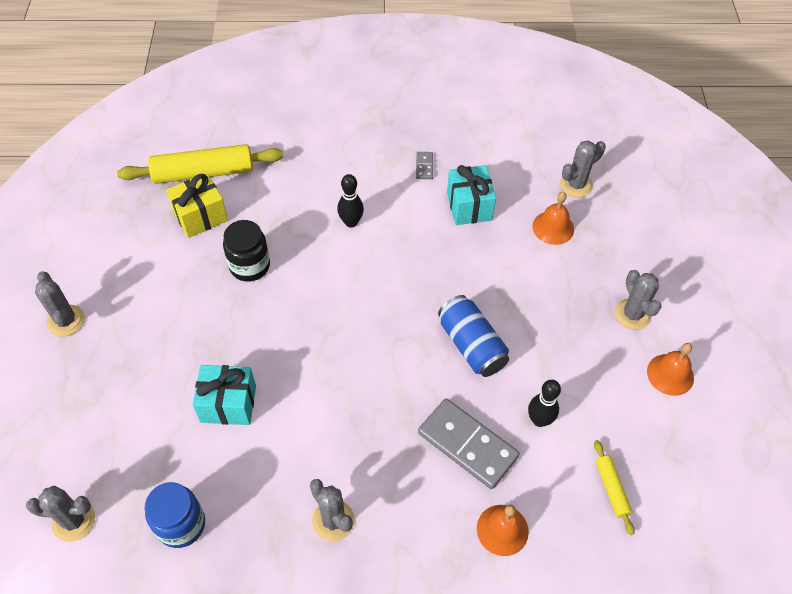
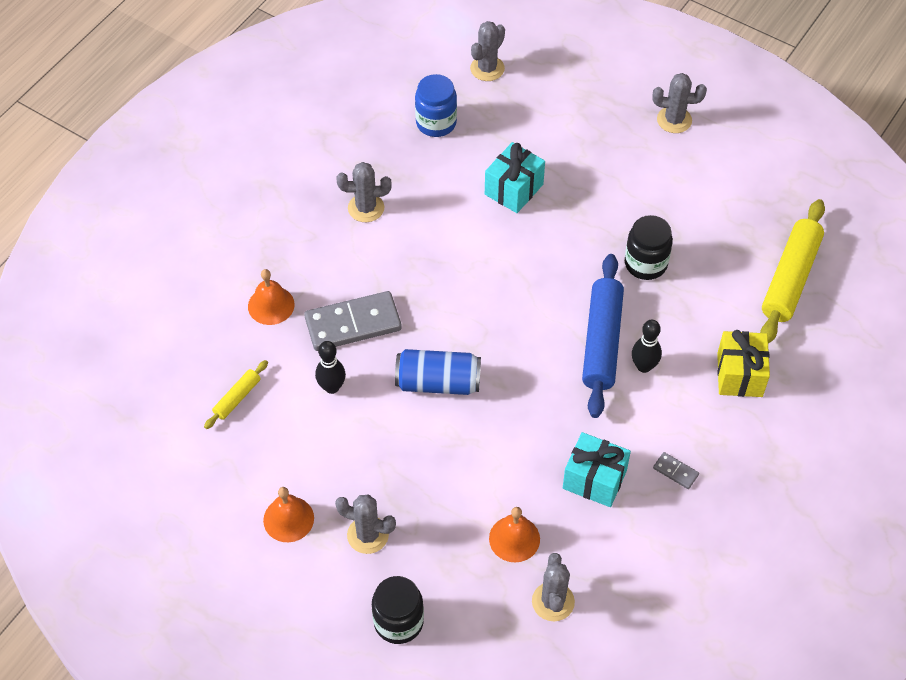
camera: 125 degrees right, 0 degrees up
yellow gift [166,173,228,238] -> yellow gift moved to [717,330,770,397]
yellow rolling pin [594,440,635,535] -> yellow rolling pin turned 75 degrees counterclockwise [204,360,268,429]
none -> black jar [372,576,424,644]
none -> blue rolling pin [582,254,624,418]

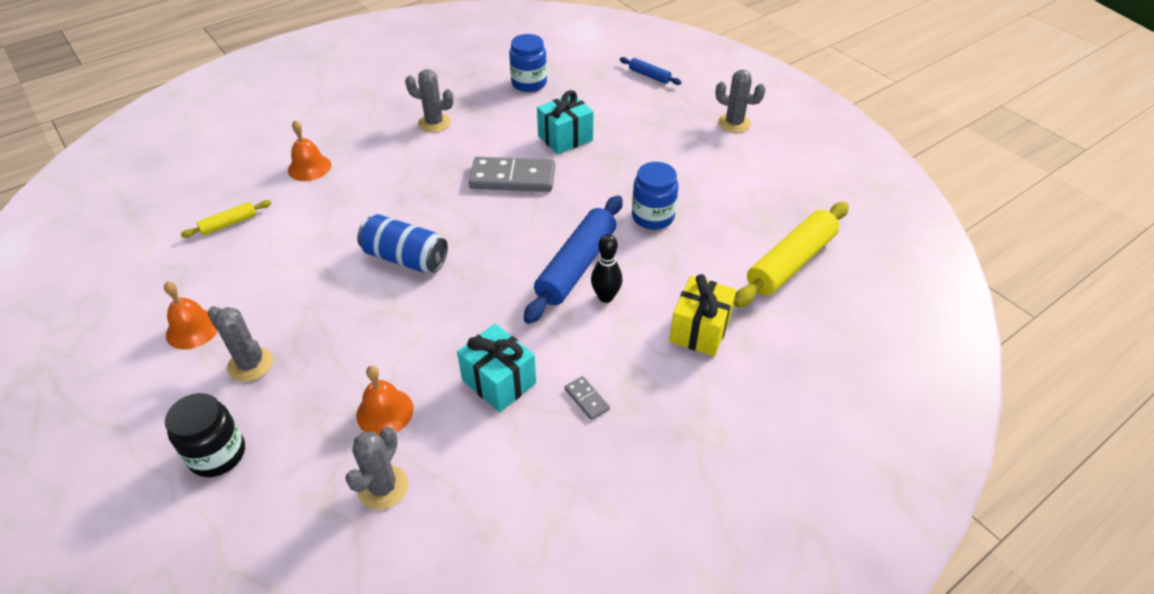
camera: 20 degrees right, 10 degrees down
grey domino [304,291,402,351] -> grey domino moved to [469,157,555,192]
black bowling pin [315,341,346,394] -> none
grey cactus [470,21,505,81] -> none
black jar [625,215,673,280] -> blue jar [632,162,678,230]
none -> blue rolling pin [620,57,682,85]

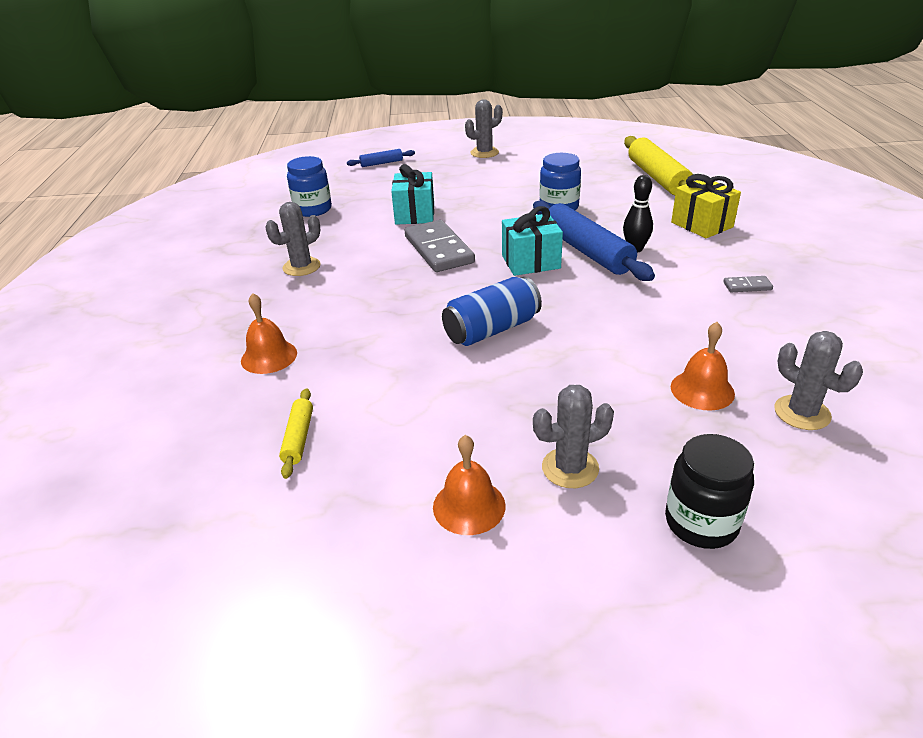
camera: 55 degrees left, 10 degrees down
turquoise gift [457,324,536,412] -> turquoise gift moved to [502,206,563,276]
grey domino [469,157,555,192] -> grey domino turned 60 degrees counterclockwise [404,220,475,272]

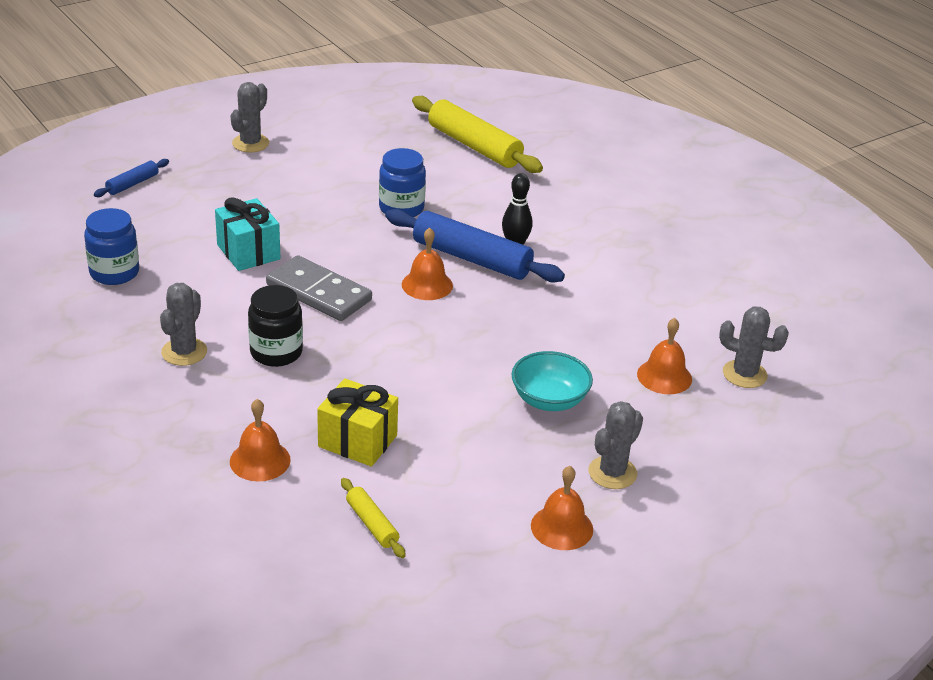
camera: 35 degrees left, 0 degrees up
blue can [442,277,542,346] -> none
turquoise gift [502,206,563,276] -> orange bell [402,228,453,300]
black jar [665,434,754,549] -> black jar moved to [248,285,303,367]
yellow gift [671,174,741,238] -> yellow gift moved to [317,378,398,467]
grey domino [723,276,773,292] -> none
none -> turquoise bowl [511,351,593,411]

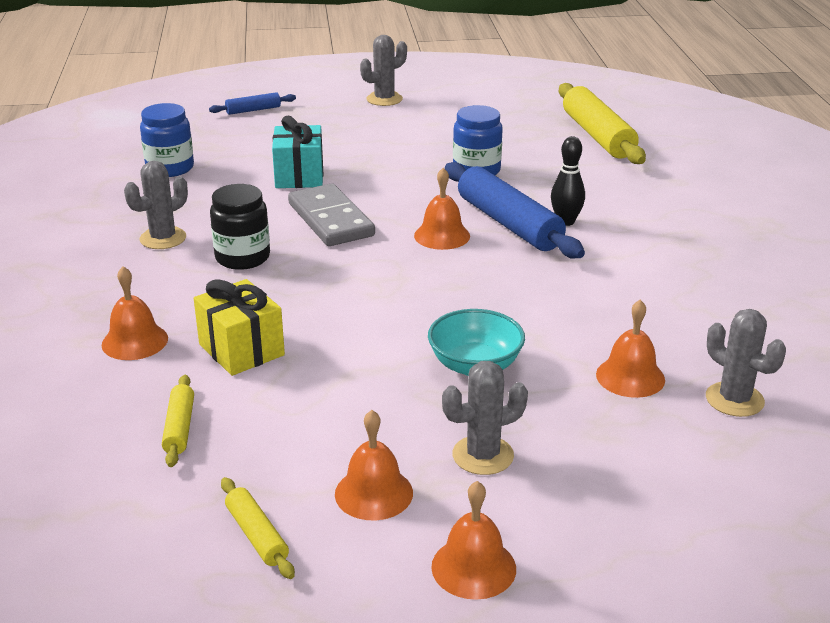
camera: 30 degrees right, 5 degrees down
none -> yellow rolling pin [221,477,295,579]
none -> orange bell [431,481,516,600]

